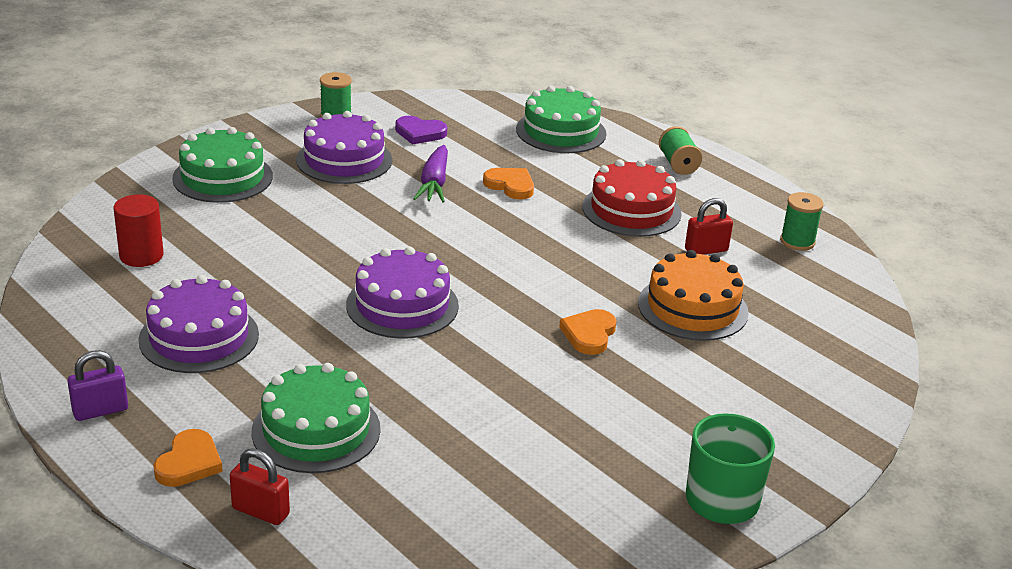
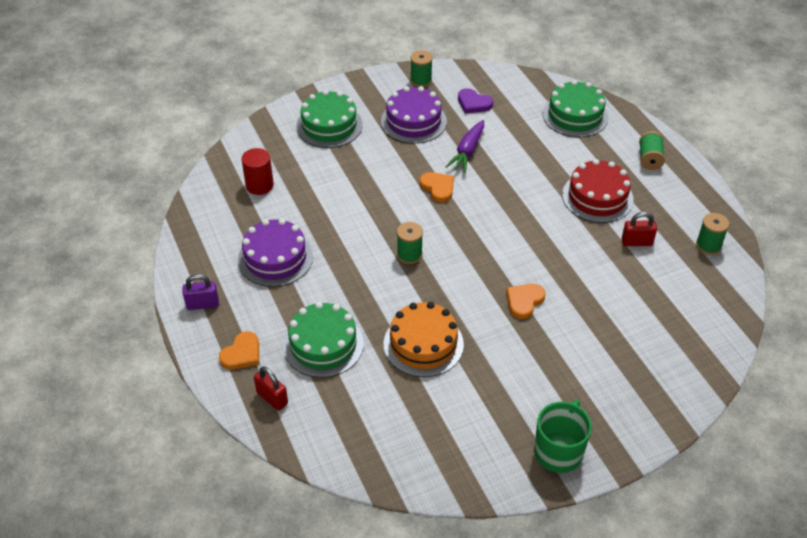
camera: 20 degrees right, 15 degrees up
purple cake [346,247,459,339] -> green spool [397,222,423,264]
orange heart [483,168,534,199] -> orange heart moved to [420,172,454,202]
orange cake [638,250,749,341] -> orange cake moved to [384,302,464,377]

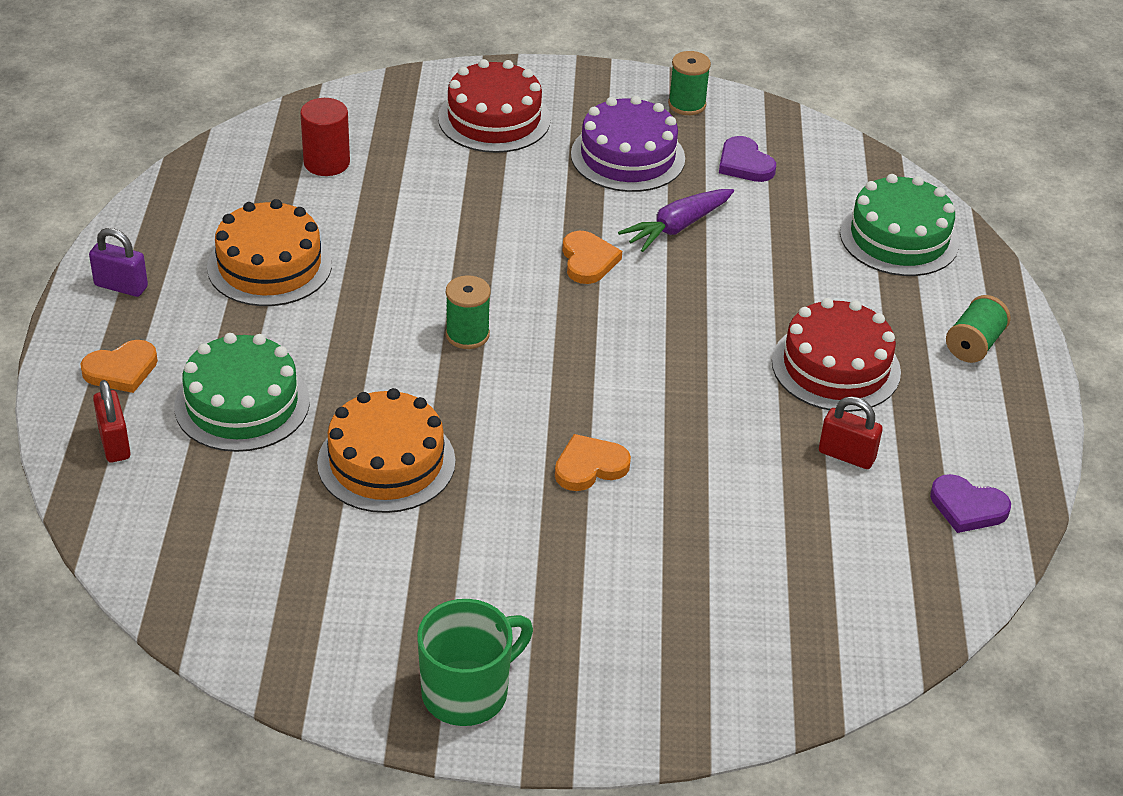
camera: 25 degrees right, 5 degrees down
purple cake [238,219,313,287] -> orange cake [207,199,332,306]
green cake [296,90,362,148] -> red cake [438,59,551,153]
green spool [696,213,729,255] -> purple heart [930,474,1011,533]

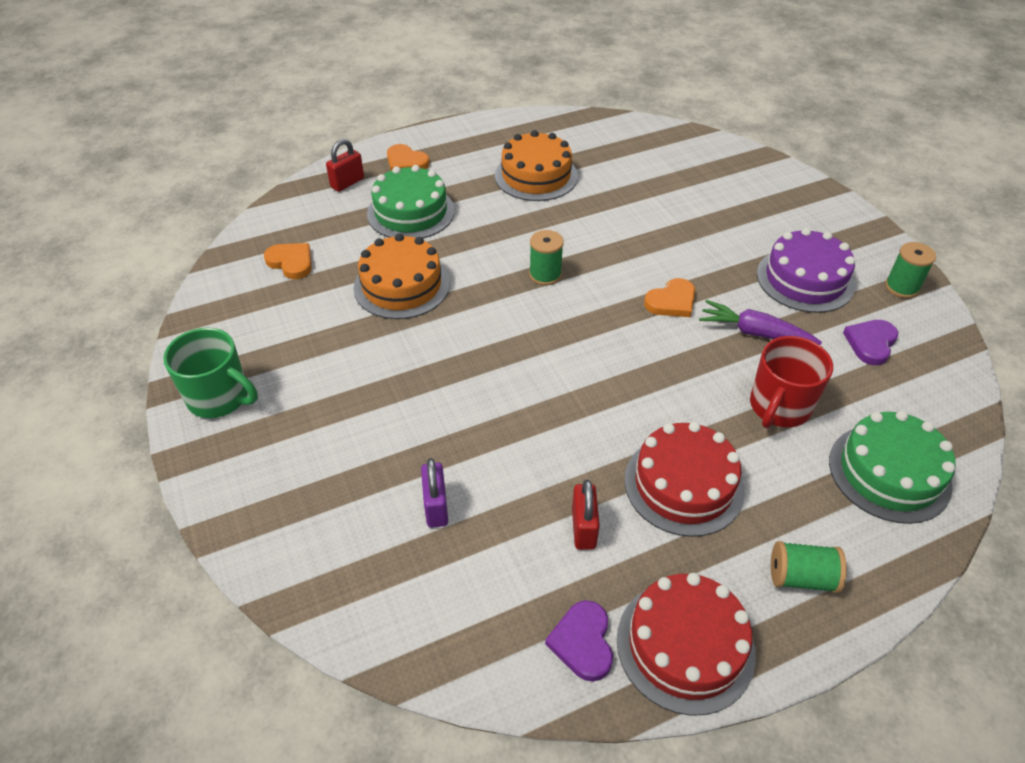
camera: 65 degrees right, 5 degrees up
purple padlock [89,228,148,297] -> purple padlock moved to [421,458,448,528]
red cylinder [300,98,350,176] -> none
red cake [438,59,551,153] -> red cake moved to [617,573,756,716]
orange heart [555,434,631,491] -> orange heart moved to [264,243,312,279]
none -> red mug [750,336,833,428]

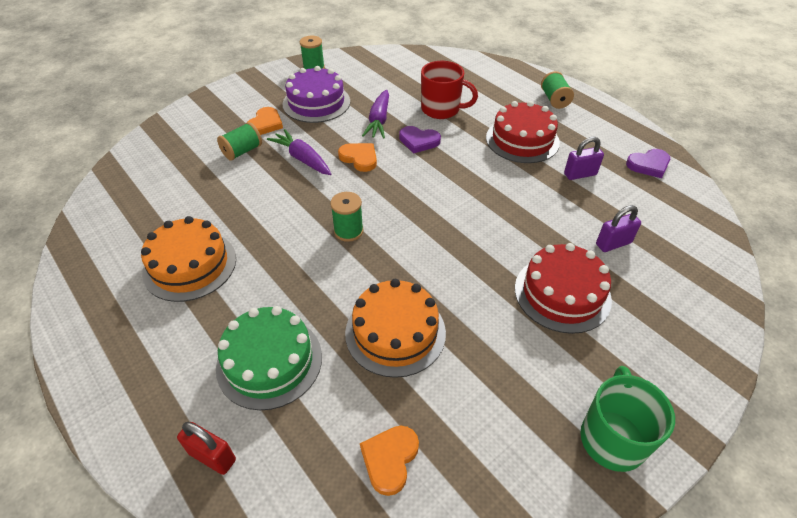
camera: 105 degrees left, 0 degrees up
orange heart [387,144,430,171] -> orange heart moved to [248,107,283,135]
red padlock [572,480,600,550] -> purple padlock [564,137,604,180]
red cake [617,573,756,716] -> red cake moved to [515,243,612,334]
green cake [829,411,956,524] -> none
purple heart [843,320,898,365] -> purple heart moved to [399,126,441,154]
none -> green spool [217,122,262,161]
none -> purple carrot [267,129,331,175]

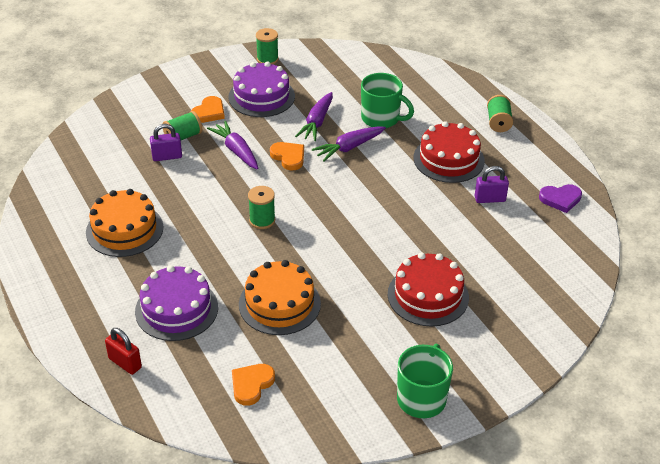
camera: 10 degrees right, 5 degrees down
green cake [216,306,322,410] -> purple cake [135,265,218,341]
purple heart [399,126,441,154] -> purple carrot [312,127,386,162]
red mug [421,61,478,119] -> green mug [361,73,414,128]
purple padlock [596,205,641,252] -> purple padlock moved to [150,124,182,161]

